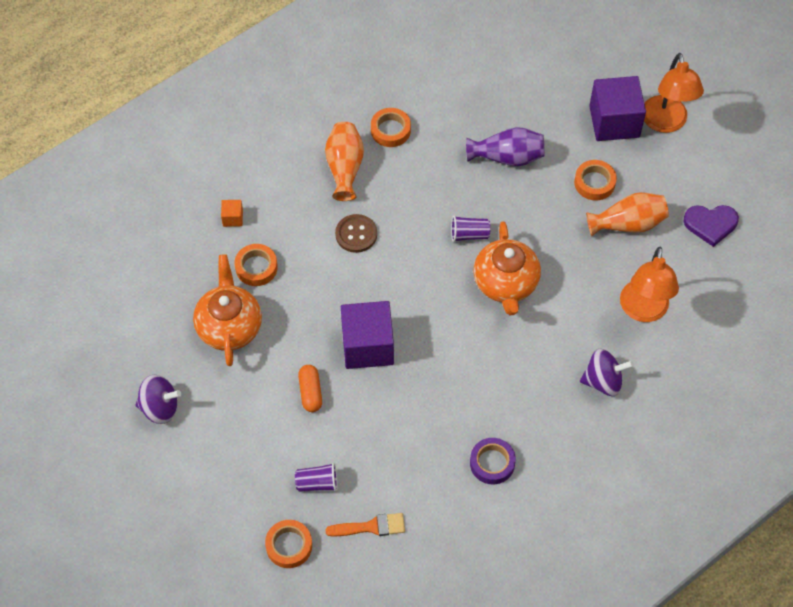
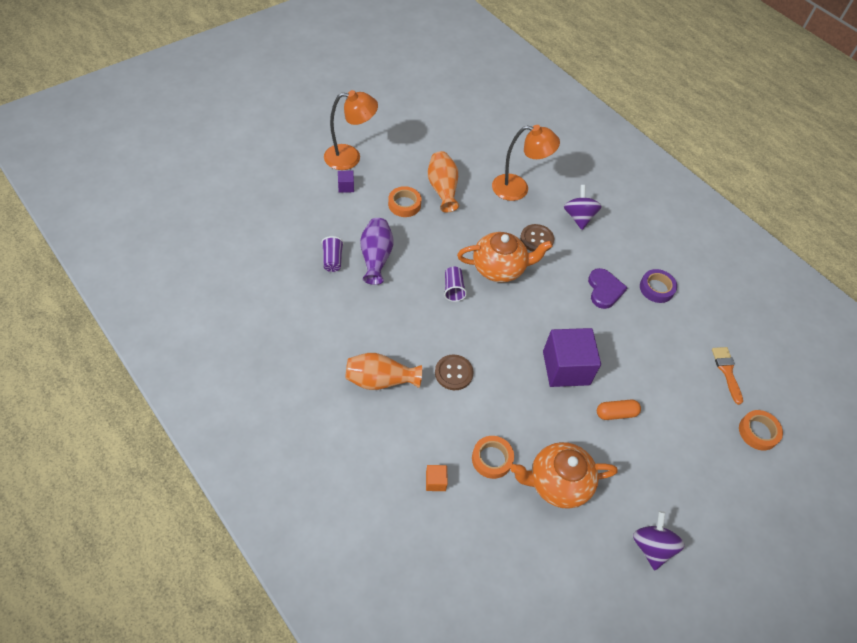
camera: 95 degrees left, 5 degrees down
purple cup [295,463,338,492] -> purple cup moved to [321,236,344,272]
orange tape [371,108,411,147] -> none
purple cube [589,76,646,141] -> purple cube [338,171,354,193], size x0.43
purple heart [683,205,739,247] -> purple heart moved to [588,268,628,309]
none -> brown button [520,224,554,252]

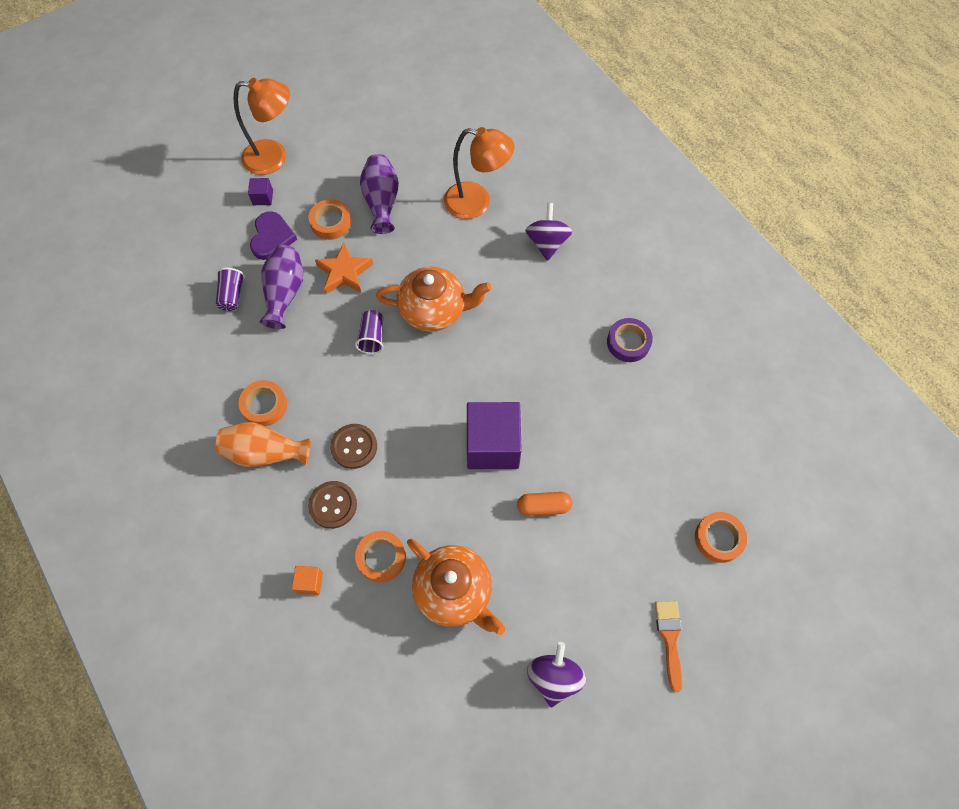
camera: 10 degrees right, 10 degrees up
orange vase [428,151,459,212] -> purple vase [360,154,399,234]
orange teapot [510,442,618,509] -> orange teapot turned 135 degrees counterclockwise [407,539,506,635]
brown button [520,224,554,252] -> brown button moved to [308,481,357,529]
purple heart [588,268,628,309] -> purple heart moved to [250,211,297,260]
orange brush [712,347,743,405] -> orange brush moved to [655,601,682,692]
none -> orange tape [239,380,287,426]
none -> orange star [315,242,373,294]

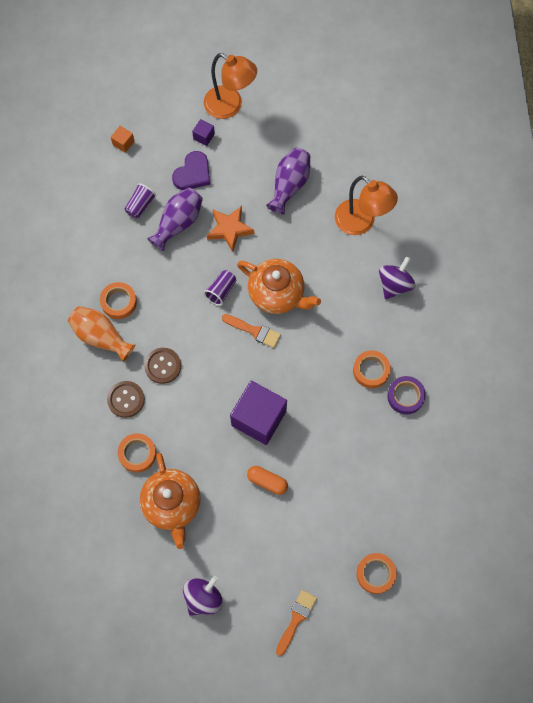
camera: 30 degrees right, 5 degrees up
orange cube [292,566,323,595] -> orange cube moved to [111,126,135,153]
orange tape [309,199,351,240] -> orange tape moved to [353,350,391,388]
none -> orange brush [222,314,281,348]

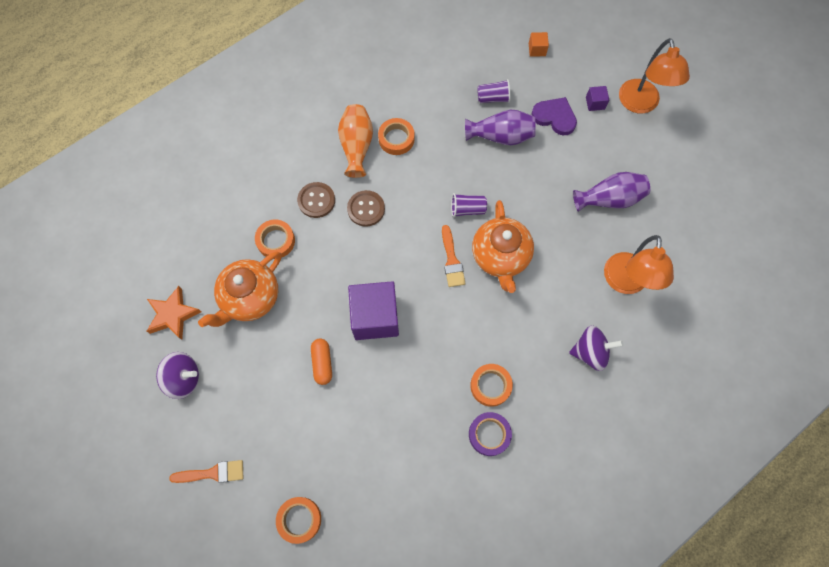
camera: 55 degrees right, 0 degrees up
purple heart [172,151,210,190] -> purple heart turned 150 degrees counterclockwise [531,97,577,135]
orange star [207,206,254,252] -> orange star moved to [147,286,201,340]

